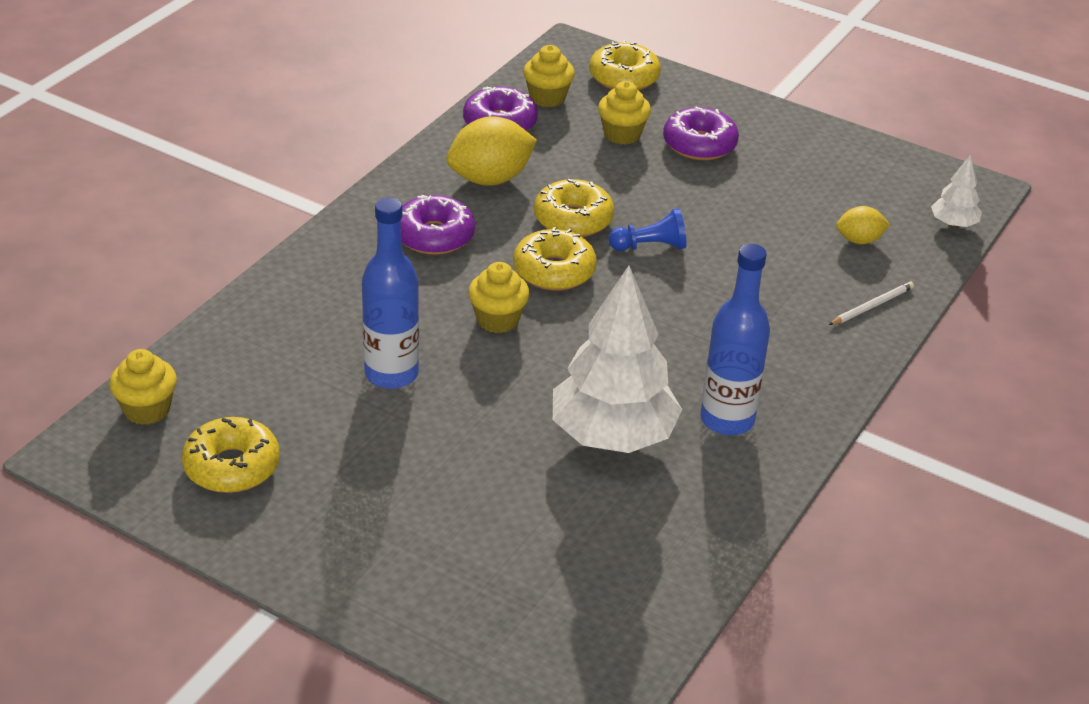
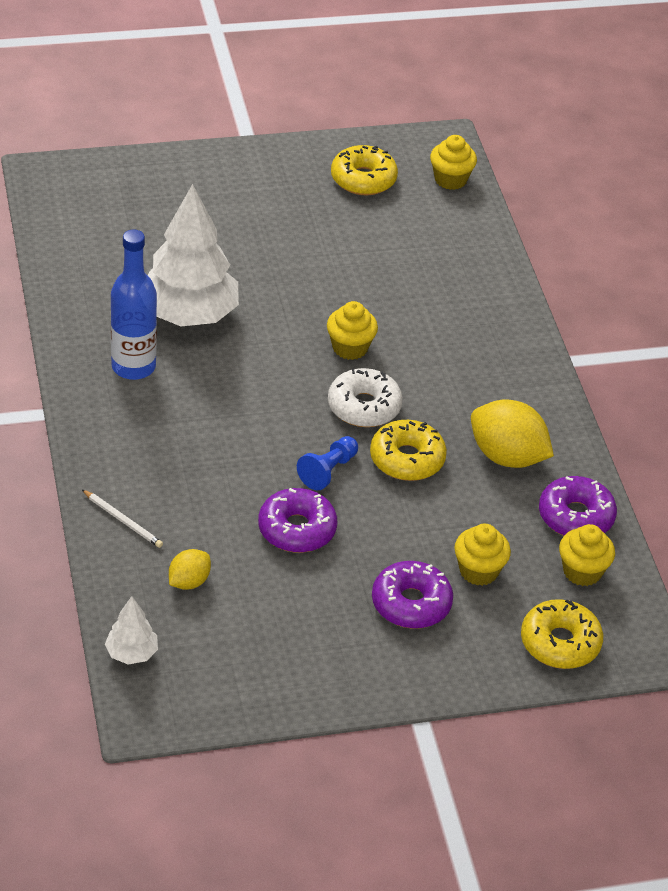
camera: 135 degrees right, 5 degrees up
blue bottle [362,197,419,389] -> none
purple donut [401,195,475,255] -> purple donut moved to [258,488,337,553]
yellow lemon [447,116,537,186] -> yellow lemon turned 75 degrees counterclockwise [471,399,554,468]
yellow donut [513,227,597,291] -> white donut [328,368,403,427]
white pencil [829,282,914,325] -> white pencil turned 60 degrees counterclockwise [82,490,163,548]

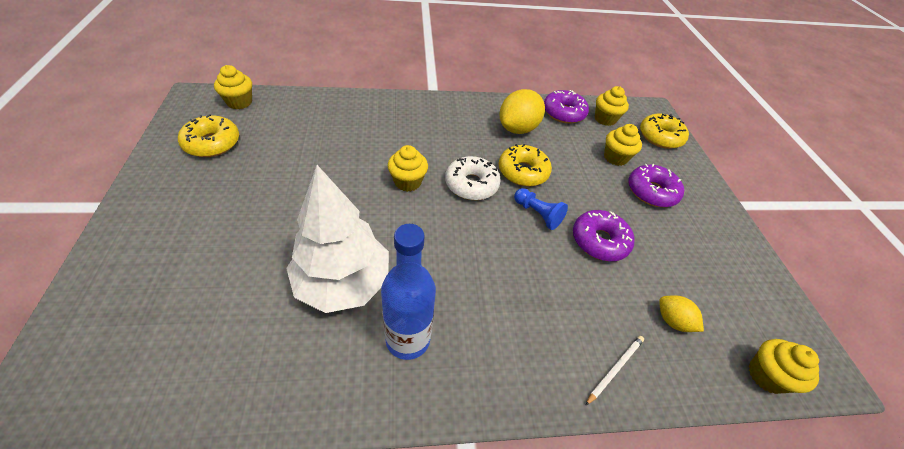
camera: 85 degrees left, 5 degrees up
white tree [105,596,158,665] -> yellow cupcake [749,339,819,394]

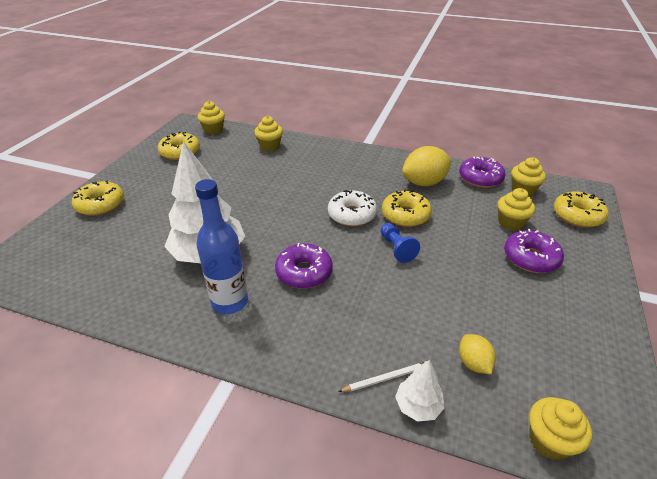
camera: 30 degrees right, 10 degrees down
yellow cupcake [388,145,428,192] -> yellow cupcake moved to [254,116,283,151]
purple donut [573,210,635,261] -> purple donut moved to [275,243,333,289]
none -> yellow donut [72,181,124,216]
none -> white tree [395,360,445,422]

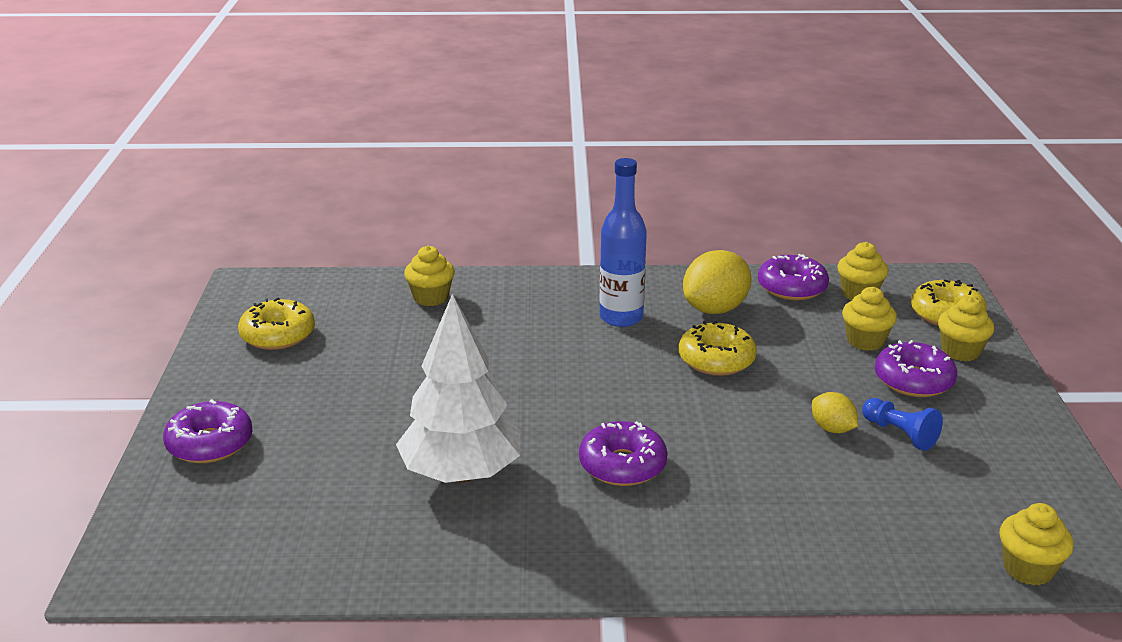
camera: 20 degrees left, 10 degrees down
yellow donut [72,181,124,216] -> purple donut [163,399,252,463]
blue bottle [195,179,248,314] -> blue bottle moved to [600,158,647,327]
yellow cupcake [198,101,225,135] -> yellow cupcake moved to [938,297,994,361]
white donut [328,190,377,227] -> none
white pencil [338,361,427,392] -> none
blue pawn [380,223,420,263] -> blue pawn moved to [862,398,943,451]
white tree [395,360,445,422] -> none
yellow lemon [459,334,496,374] -> yellow lemon moved to [812,392,858,433]

